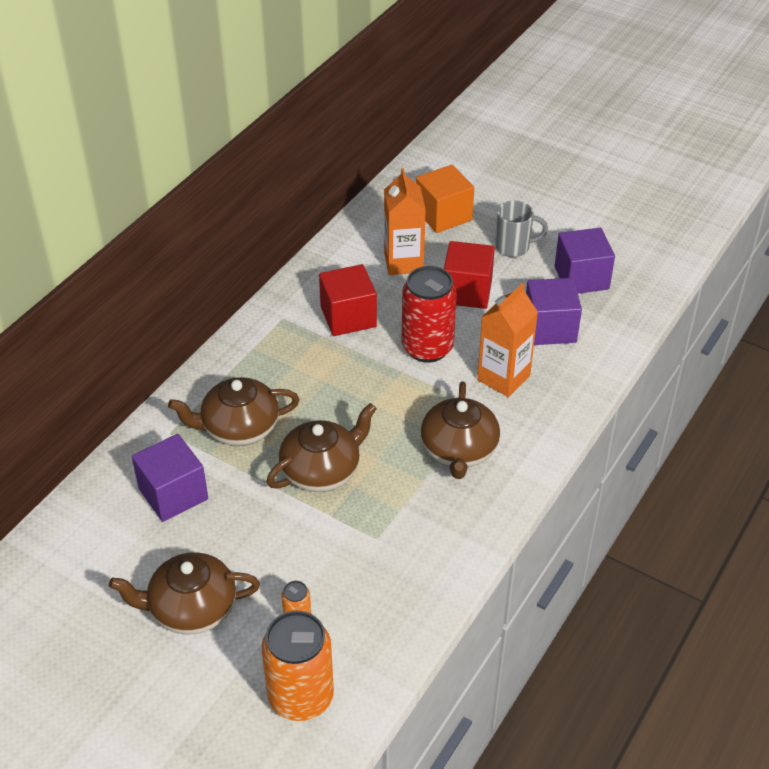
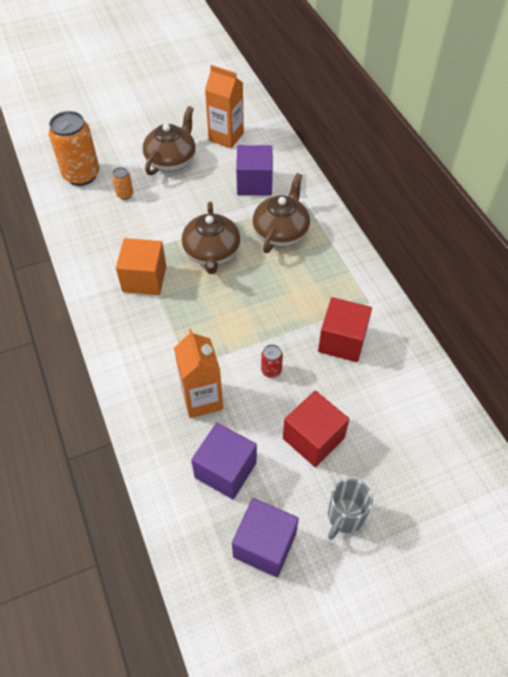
camera: 125 degrees right, 10 degrees up
orange carton [384,168,426,275] -> orange carton moved to [205,65,244,148]
red can [402,266,457,363] -> red can [261,344,283,378], size x0.44
orange cube [416,165,474,233] -> orange cube moved to [116,238,166,295]
brown teapot [421,382,500,479] -> none

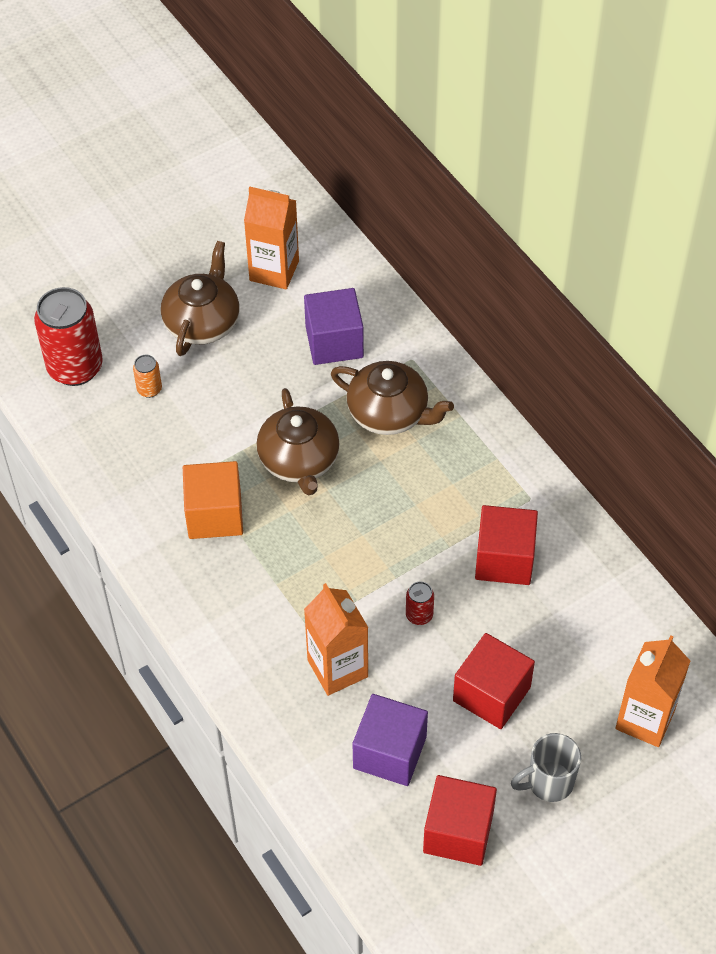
camera: 10 degrees left, 0 degrees up
orange can [49,111,99,186] -> red can [34,287,103,386]
purple cube [232,498,299,577] -> red cube [423,775,497,866]
brown teapot [253,173,310,253] -> brown teapot turned 105 degrees clockwise [331,361,454,435]
grey mug [328,478,373,540] -> grey mug turned 45 degrees clockwise [511,733,581,802]
none -> orange carton [615,635,690,747]

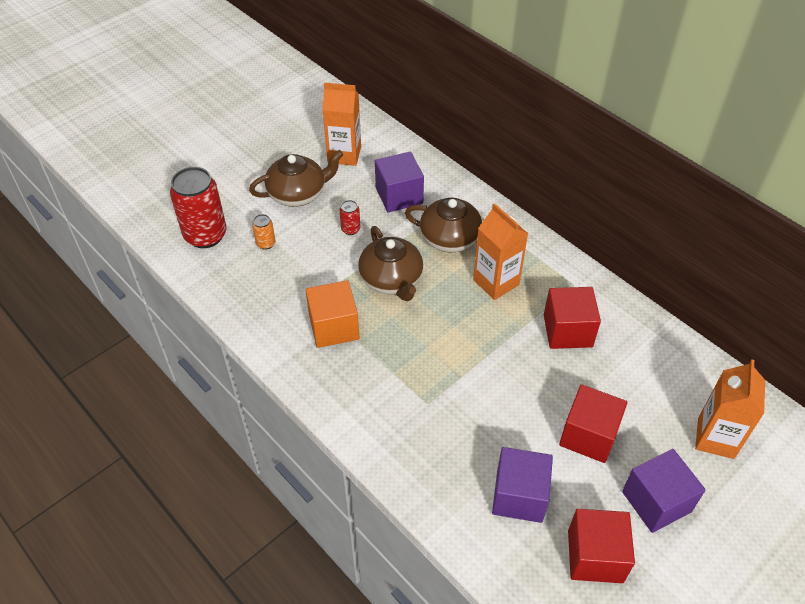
camera: 10 degrees left, 5 degrees down
brown teapot [161,241,239,356] -> brown teapot turned 60 degrees clockwise [249,150,344,207]
orange carton [304,583,368,696] -> orange carton moved to [473,203,528,300]
red can [406,582,434,625] -> red can moved to [340,200,360,235]
grey mug [511,733,581,802] -> purple cube [622,449,706,533]

